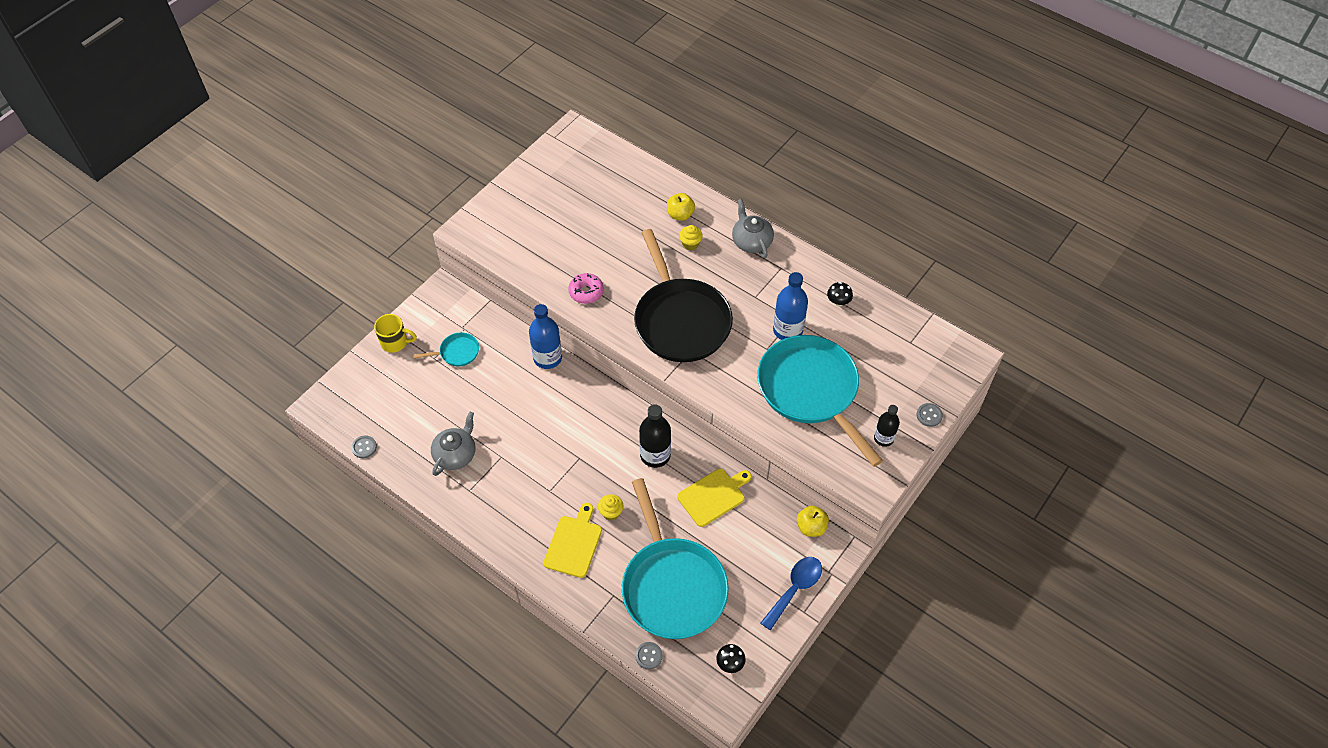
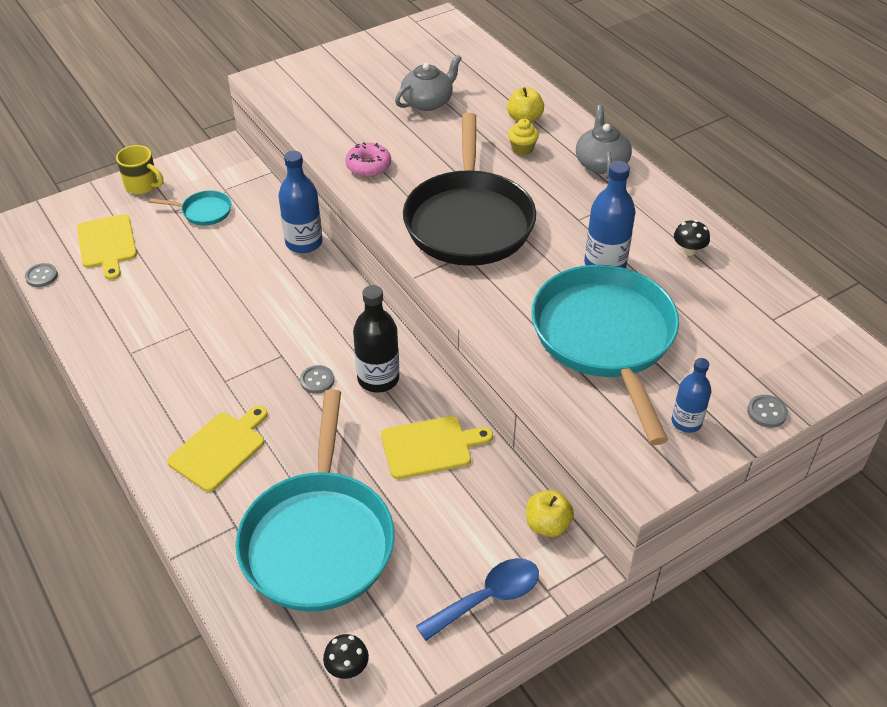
camera: 20 degrees right, 10 degrees down
grey teapot [431,412,475,476] -> grey teapot moved to [395,55,462,111]
yellow cupcake [598,494,623,521] -> none
grey button [635,642,663,669] -> grey button moved to [300,365,334,394]
black bottle [874,405,900,447] -> blue bottle [672,358,711,433]
none -> yellow cutting board [77,214,137,280]

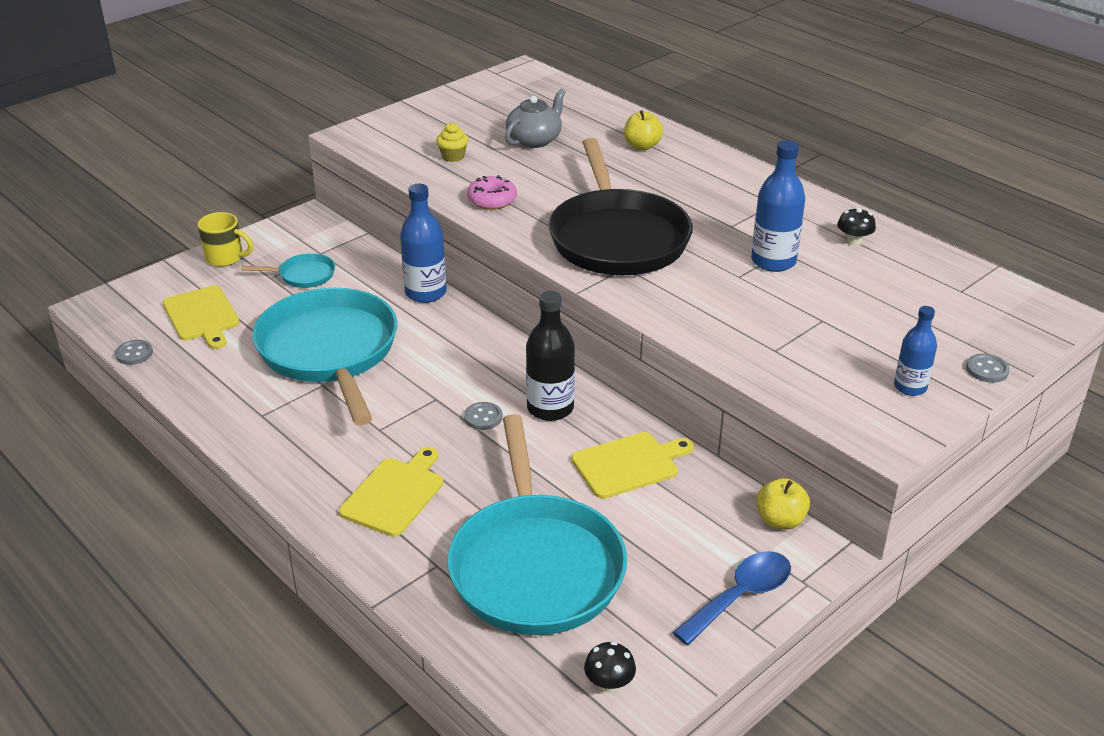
camera: 10 degrees left, 10 degrees down
yellow cupcake [508,119,539,155] -> yellow cupcake moved to [436,122,468,162]
turquoise pan [531,265,679,445] -> turquoise pan moved to [252,288,397,425]
grey teapot [576,105,632,179] -> none

